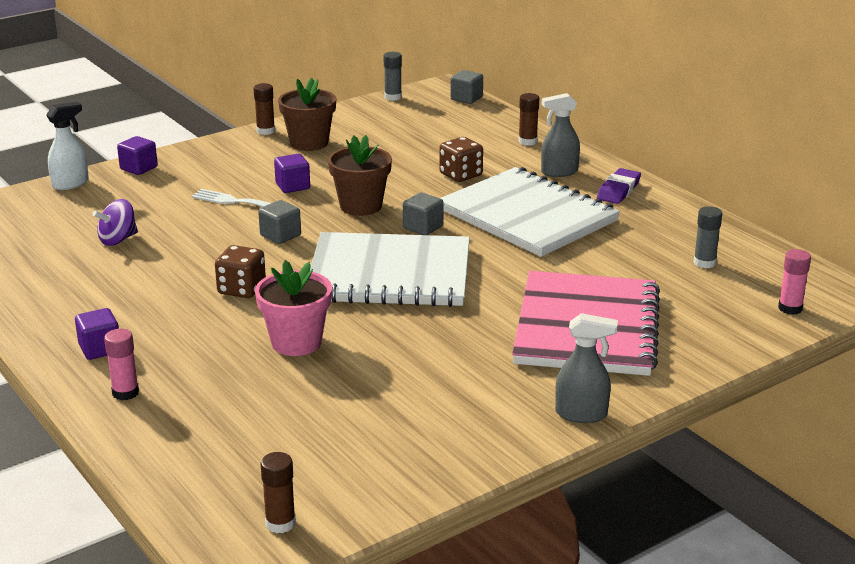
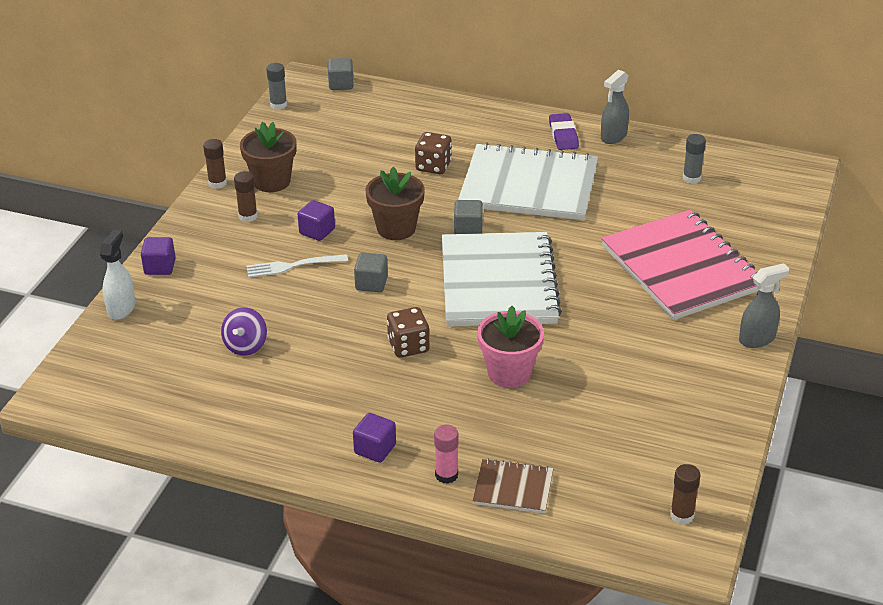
camera: 35 degrees left, 10 degrees up
white notebook [310,232,470,307] -> white notebook turned 60 degrees counterclockwise [442,232,562,326]
brown glue stick [518,93,539,146] -> brown glue stick moved to [234,171,258,222]
grey spray bottle [541,93,580,177] -> grey spray bottle moved to [601,70,629,144]
pink glue stick [778,249,811,315] -> none
none -> brown notebook [472,458,553,513]

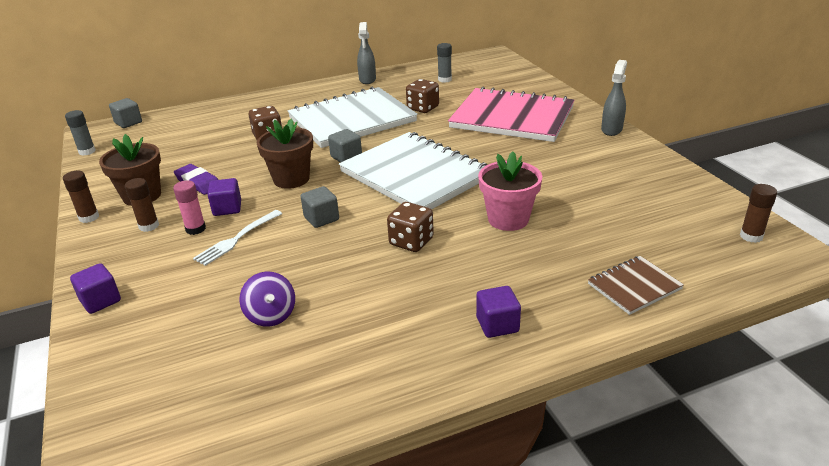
camera: 40 degrees left, 5 degrees down
white spray bottle [100,230,135,320] -> none
pink glue stick [434,425,458,484] -> pink glue stick moved to [173,180,206,235]
purple eraser [549,113,579,150] -> purple eraser moved to [174,164,218,195]
none -> brown dice [406,79,439,113]

